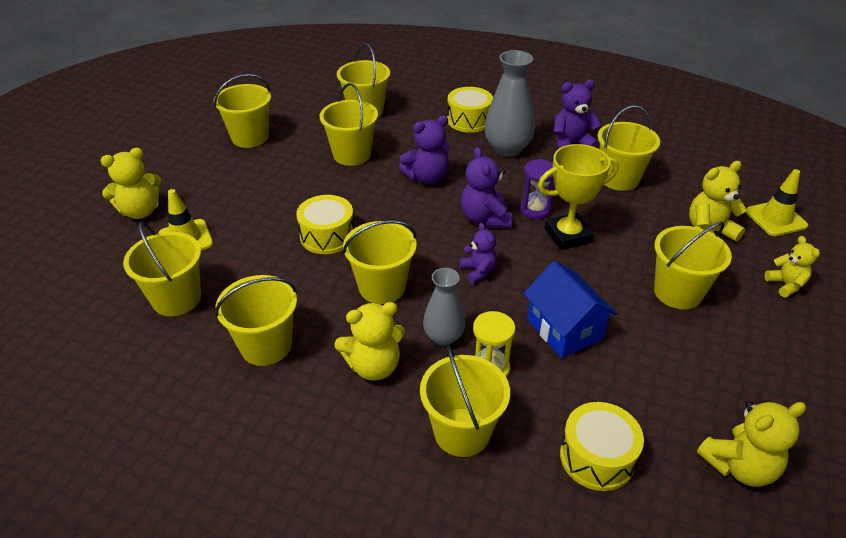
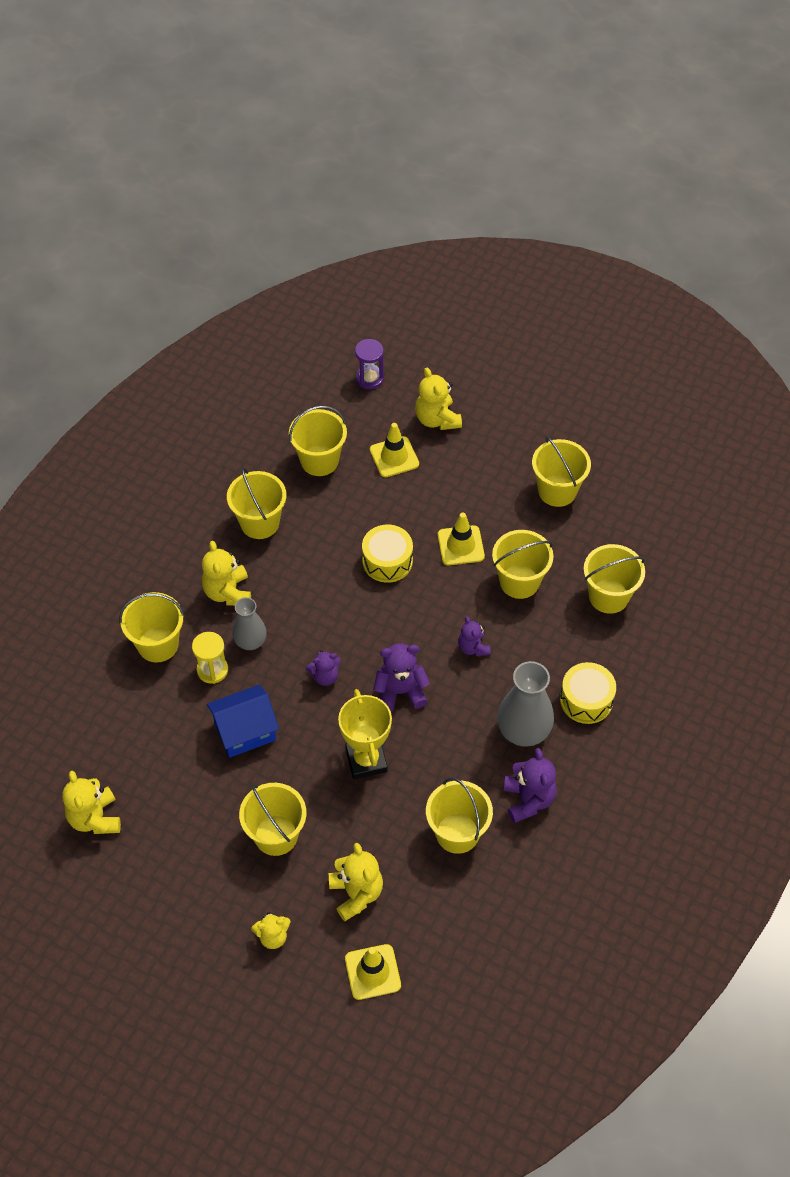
camera: 95 degrees right, 15 degrees up
yellow bucket [343,220,417,304] -> none
purple teddy bear [399,116,450,184] -> purple teddy bear [458,616,491,656], size x0.64
purple hourglass [520,159,554,219] -> purple hourglass moved to [355,339,384,389]
yellow drum [560,402,644,491] -> none
none -> yellow traffic cone [438,512,485,565]

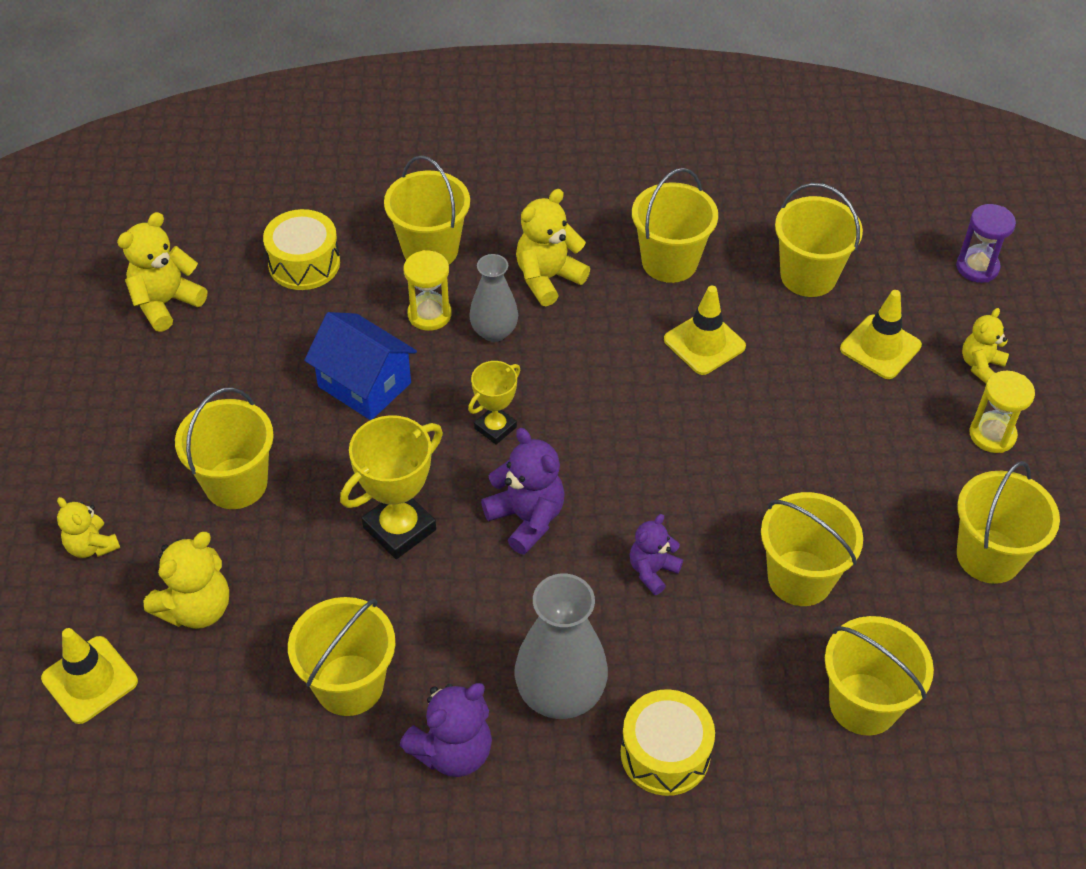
camera: 60 degrees right, 5 degrees down
purple teddy bear [306,650,341,686] -> yellow trophy [468,361,520,445]
yellow drum [362,524,413,583] -> yellow drum moved to [263,209,340,290]
yellow teddy bear [415,368,462,430] -> yellow teddy bear [962,308,1009,383], size x0.64
yellow traffic cone [438,512,485,565] -> yellow traffic cone moved to [664,286,746,375]
none -> yellow hourglass [969,371,1035,453]

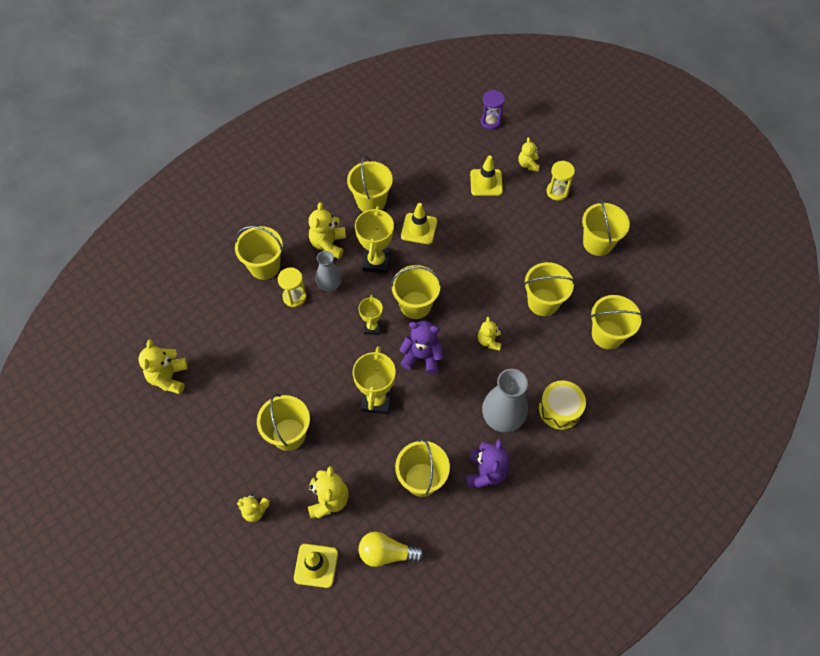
camera: 40 degrees left, 10 degrees up
yellow drum [263,209,340,290] -> none
blue house [304,312,417,420] -> none
purple teddy bear [630,514,683,595] -> yellow teddy bear [478,317,502,351]
yellow bucket [775,183,863,297] -> yellow bucket moved to [391,265,441,319]
none -> yellow trophy [355,206,394,274]
none -> yellow light bulb [359,531,425,567]

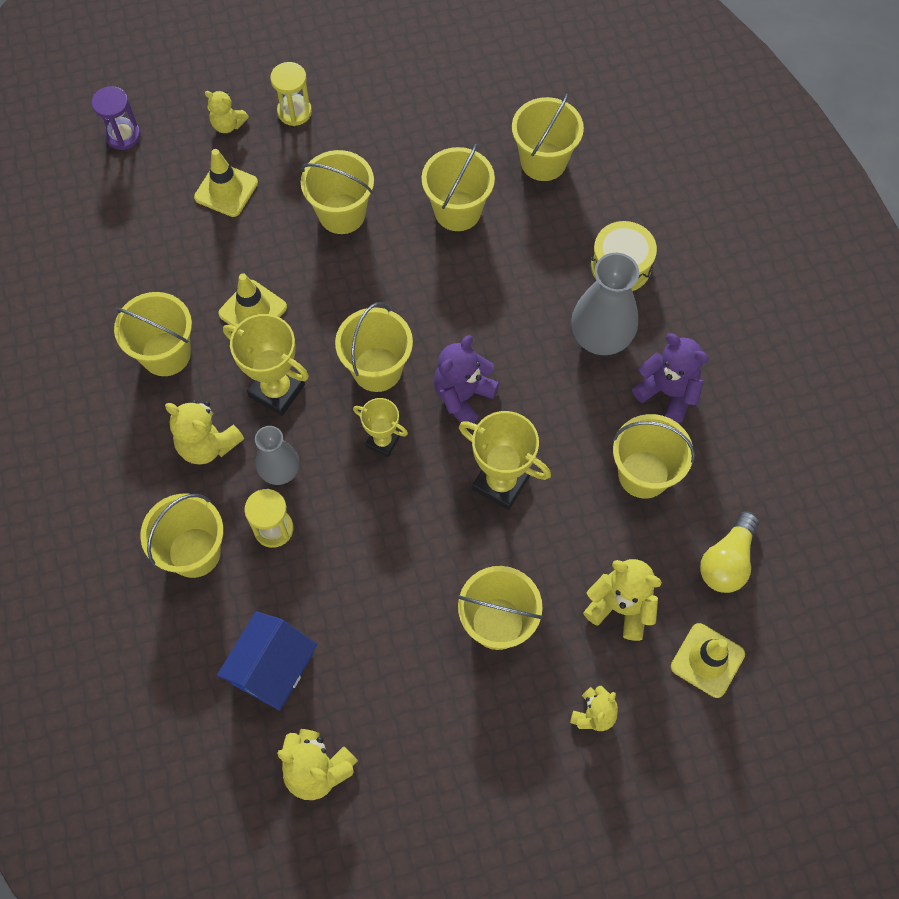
camera: 65 degrees left, 5 degrees up
yellow teddy bear [478,317,502,351] -> none
yellow bucket [582,199,630,256] -> yellow bucket moved to [301,150,374,234]
none -> blue house [217,611,317,711]

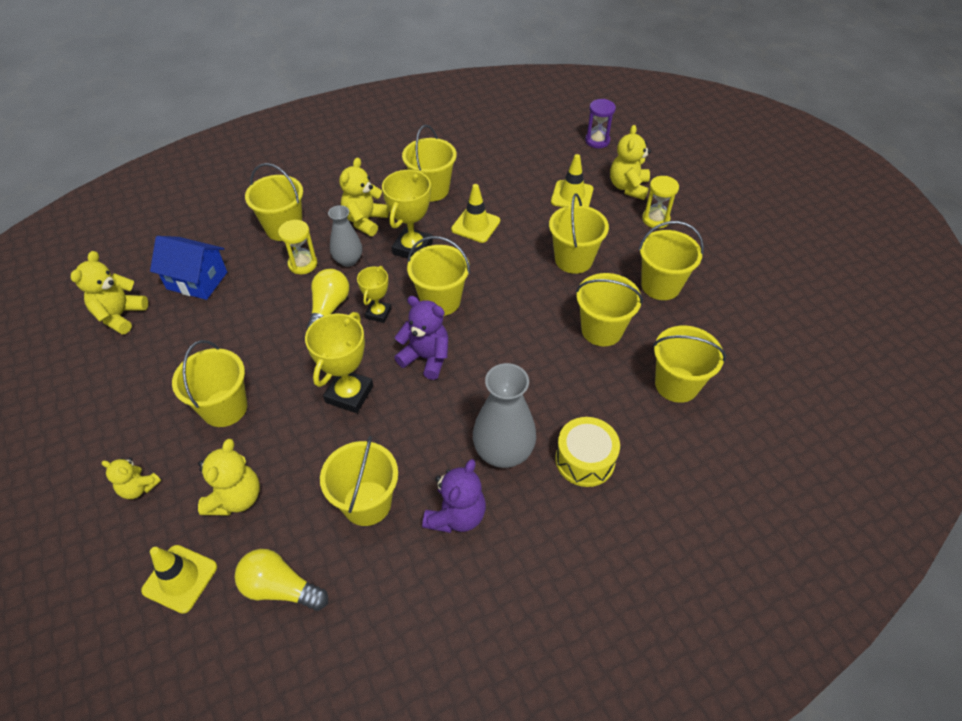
camera: 80 degrees right, 15 degrees down
yellow teddy bear [205,91,249,133] -> yellow teddy bear [610,125,651,200], size x1.56
none -> yellow light bulb [307,269,349,330]
none -> yellow bucket [639,221,704,300]

